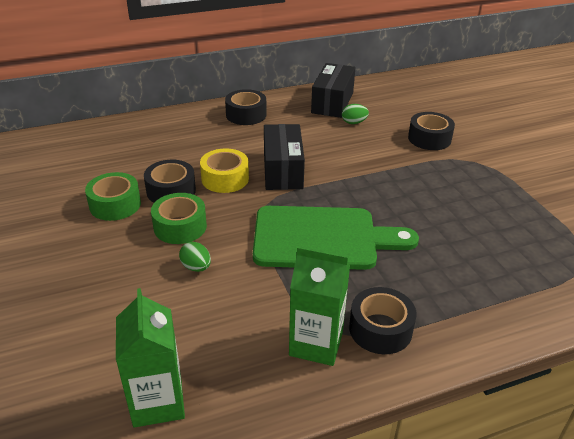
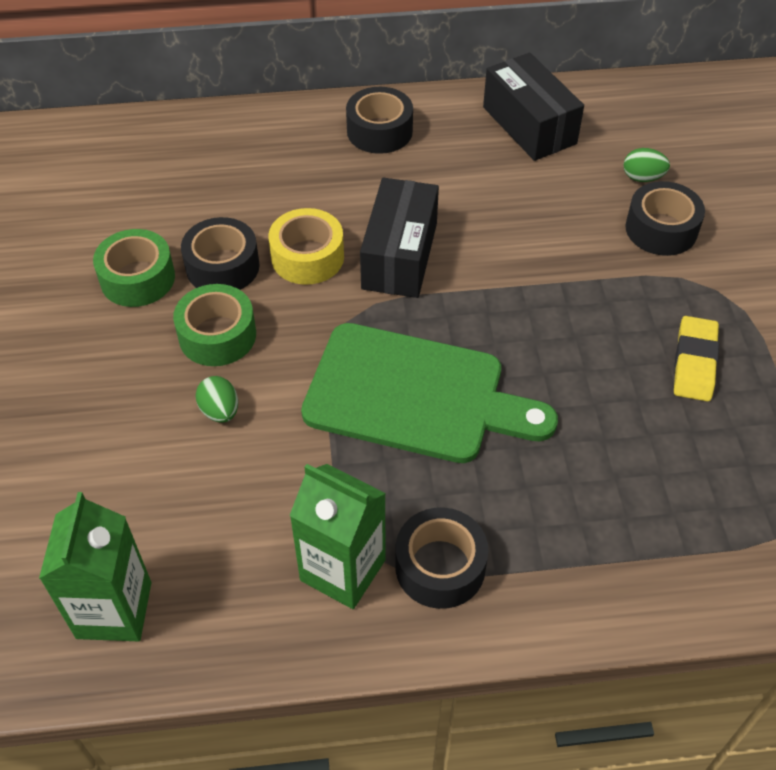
camera: 15 degrees right, 15 degrees up
black box [311,63,355,118] -> black box turned 60 degrees counterclockwise [483,53,584,161]
green egg [342,104,369,124] -> green egg moved to [624,148,670,182]
none -> yellow eraser [674,316,719,402]

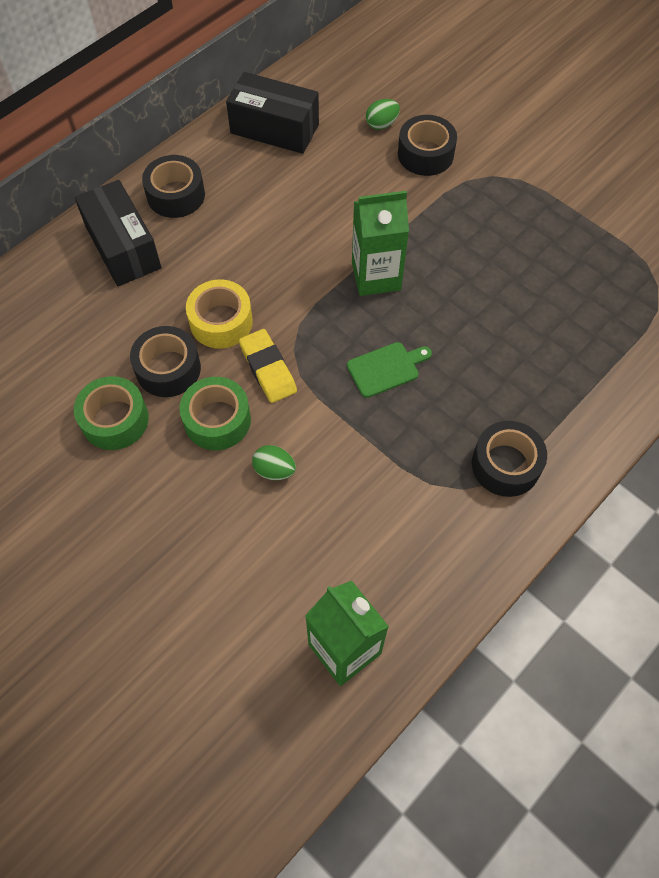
camera: 40 degrees left, 10 degrees up
green carton [289,464,386,609] -> green carton moved to [352,191,409,296]
green cutting board [301,323,558,463] -> green cutting board [347,342,432,398], size x0.43
black box [360,178,439,298] -> black box moved to [74,180,161,286]
yellow eraser [674,316,719,402] -> yellow eraser moved to [239,329,297,403]

